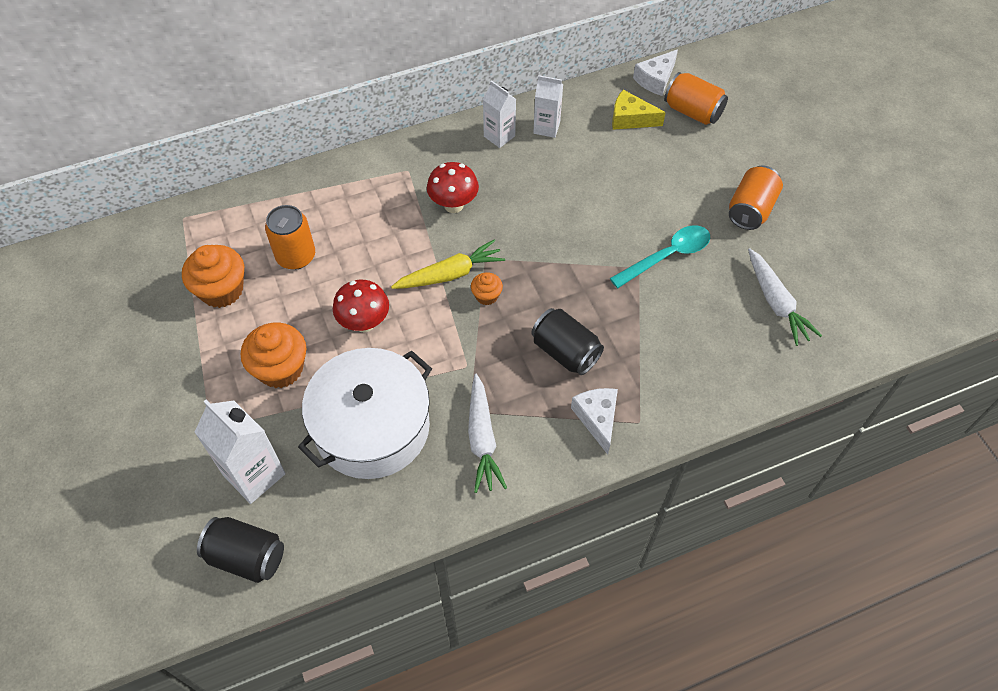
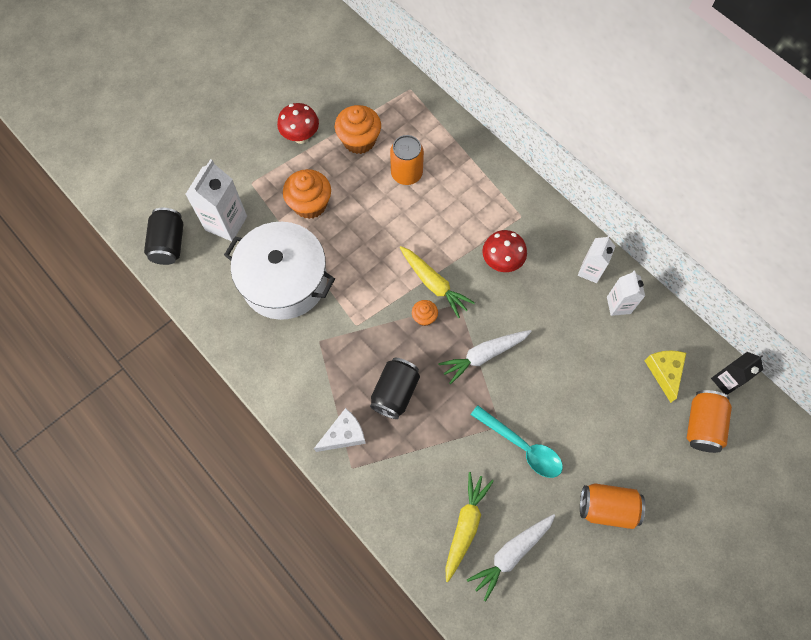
camera: 70 degrees right, 10 degrees up
red mushroom [333,280,389,332] -> red mushroom moved to [277,103,319,144]
white carrot [468,374,507,493] -> white carrot moved to [438,330,532,385]
white cheese [633,49,678,96] -> black carton [711,352,763,395]
none -> yellow carrot [445,472,494,582]

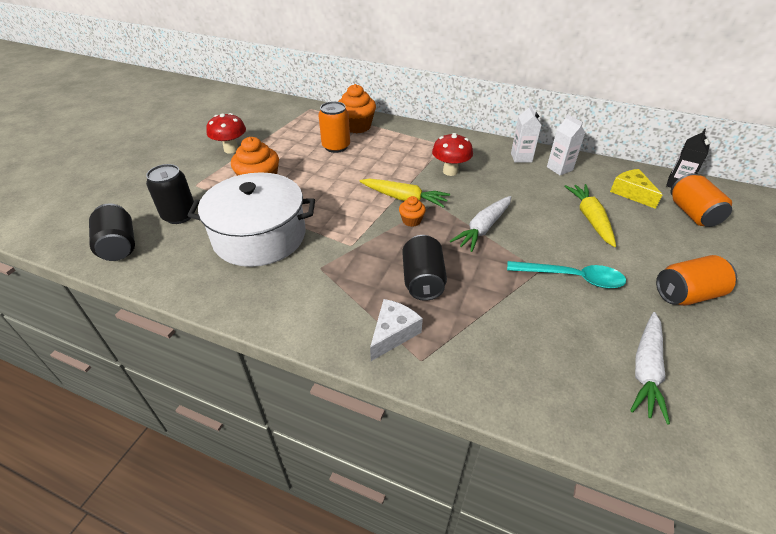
camera: 25 degrees left, 25 degrees down
white carton [185,159,247,241] -> black can [146,164,194,224]
orange cupcake [335,105,381,154] -> orange cupcake moved to [338,84,376,133]
yellow carrot [445,472,494,582] -> yellow carrot moved to [564,184,616,247]

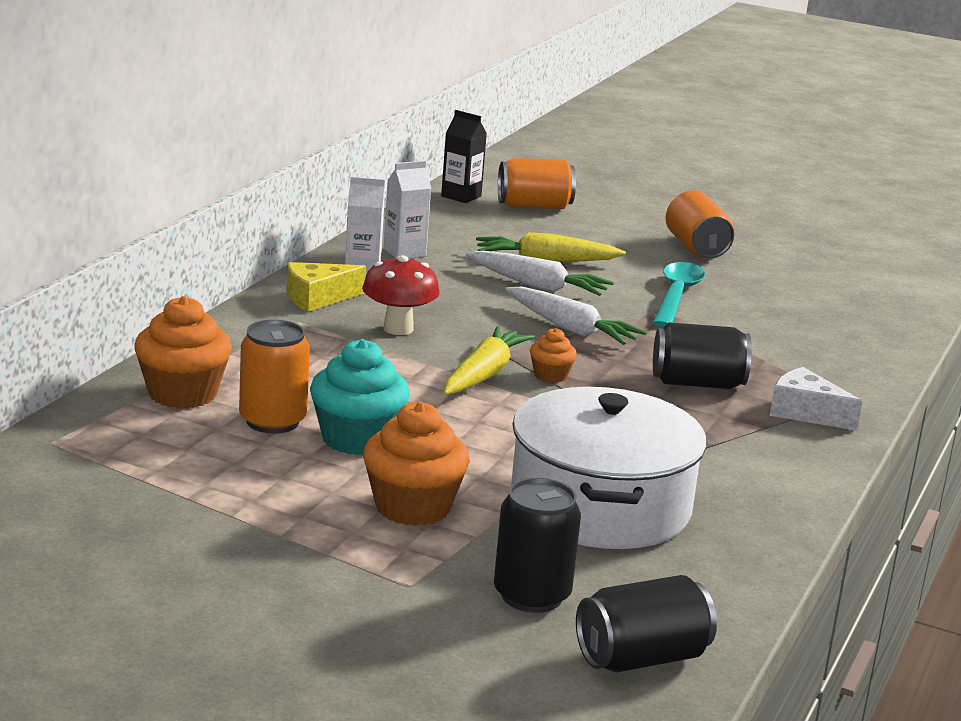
camera: 90 degrees left, 20 degrees down
red mushroom [206,113,246,154] -> none
yellow cheese [610,169,662,209] -> yellow cheese moved to [287,262,366,312]
white carrot [630,312,670,424] -> white carrot moved to [466,251,614,296]
none -> turquoise cupcake [310,339,410,455]

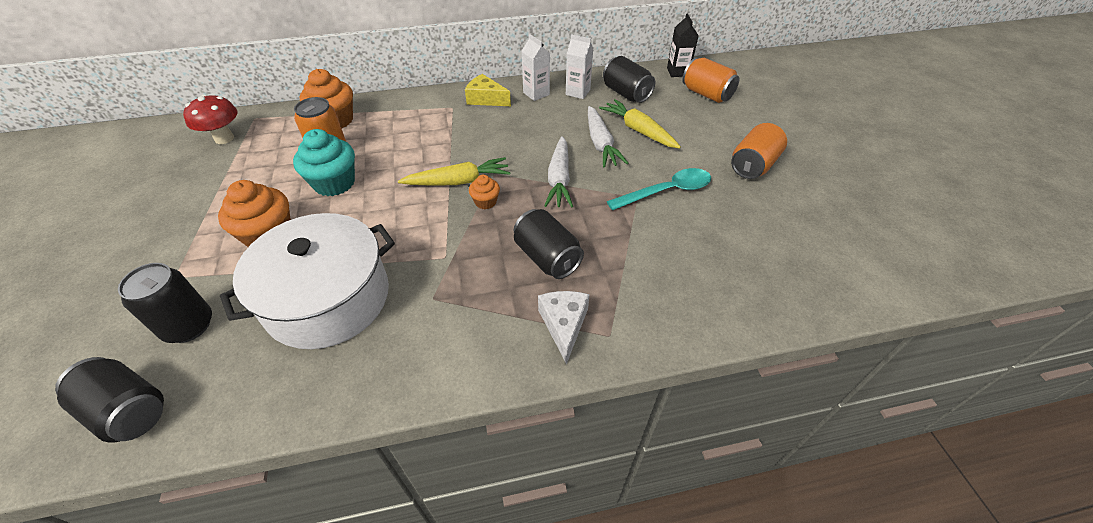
camera: 55 degrees right, 25 degrees up
red mushroom [362,255,440,335] -> red mushroom moved to [183,95,237,144]
none -> black can [603,56,655,103]

